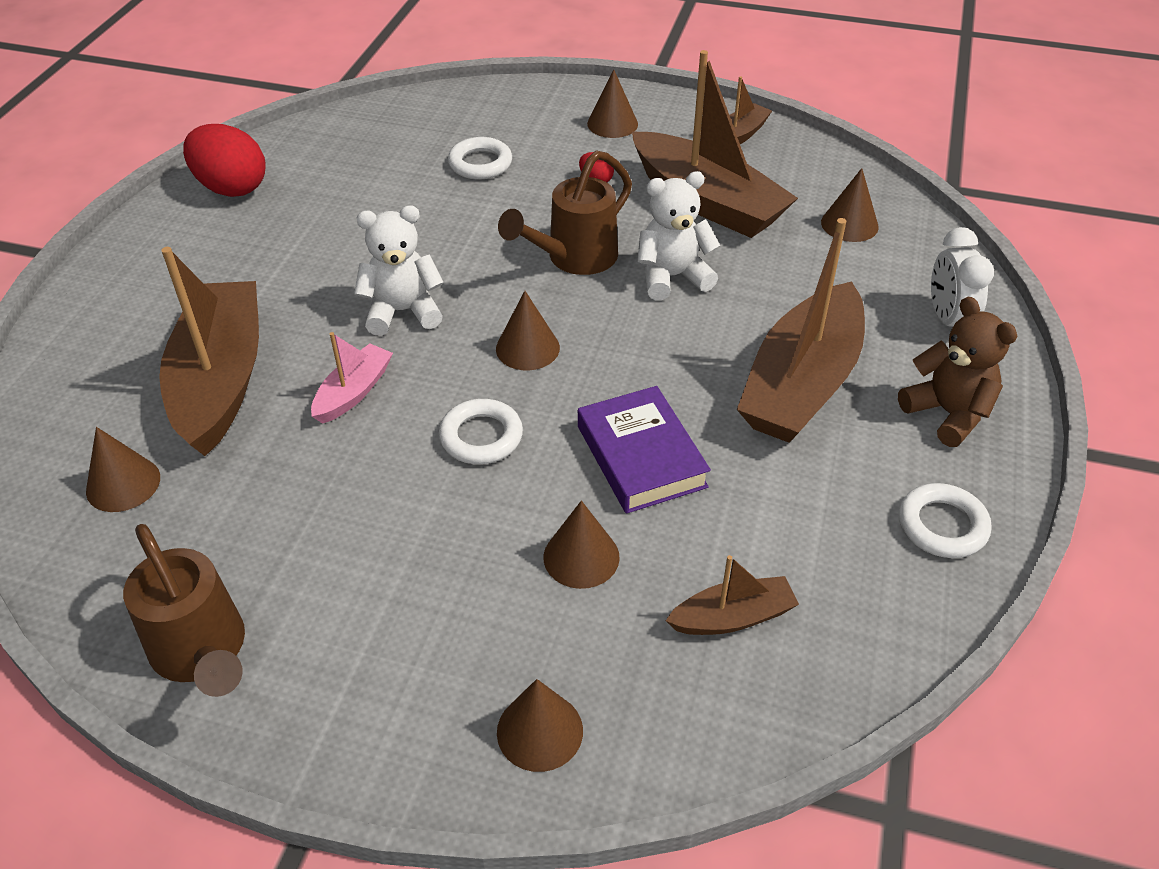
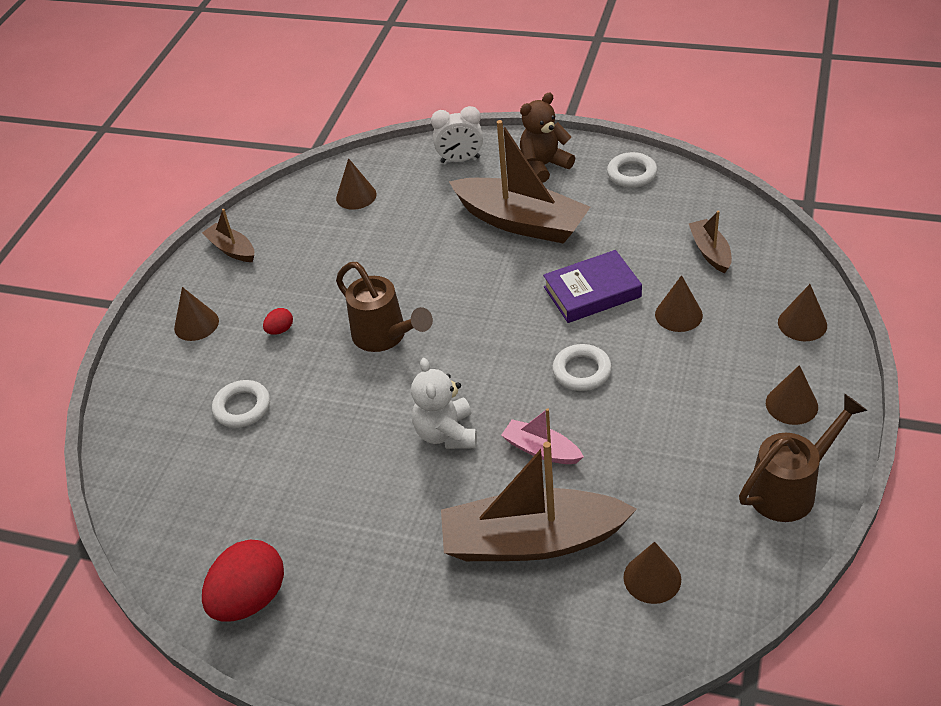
camera: 85 degrees left, 0 degrees up
brown cone [496,291,560,370] -> brown cone moved to [766,365,818,425]
brown boat [632,50,798,238] -> none
white teddy bear [637,171,720,300] -> none

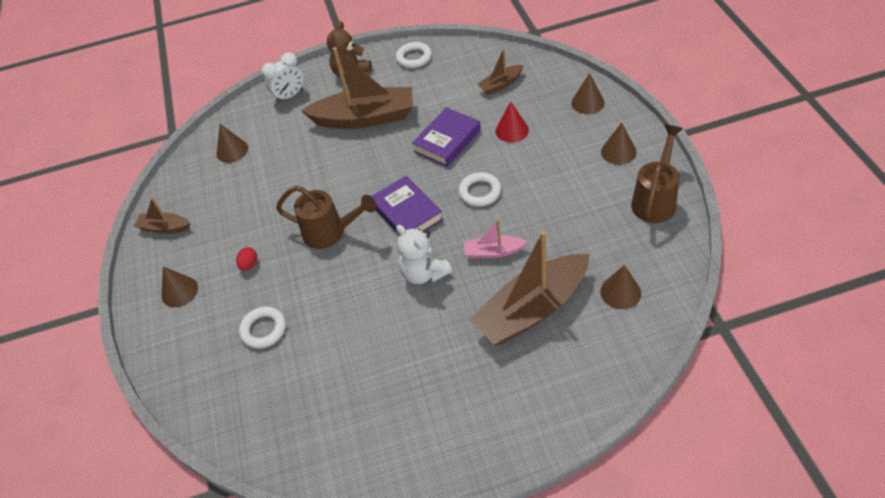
camera: 30 degrees left, 5 degrees up
red egg [202,540,284,622] -> none
brown cone [655,275,703,332] -> red cone [495,101,529,142]
brown boat [689,211,732,273] -> brown boat turned 75 degrees counterclockwise [477,48,524,95]
none -> purple book [371,176,443,236]

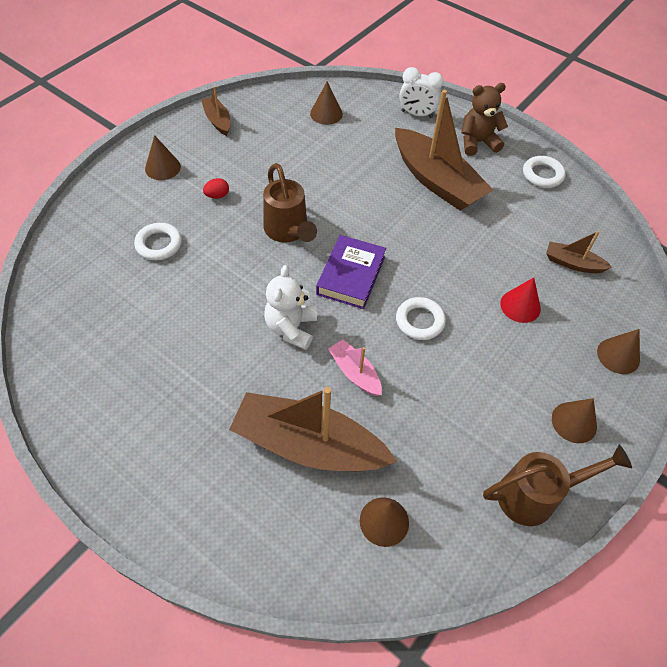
camera: 45 degrees right, 5 degrees up
purple book [412,107,481,167] -> none

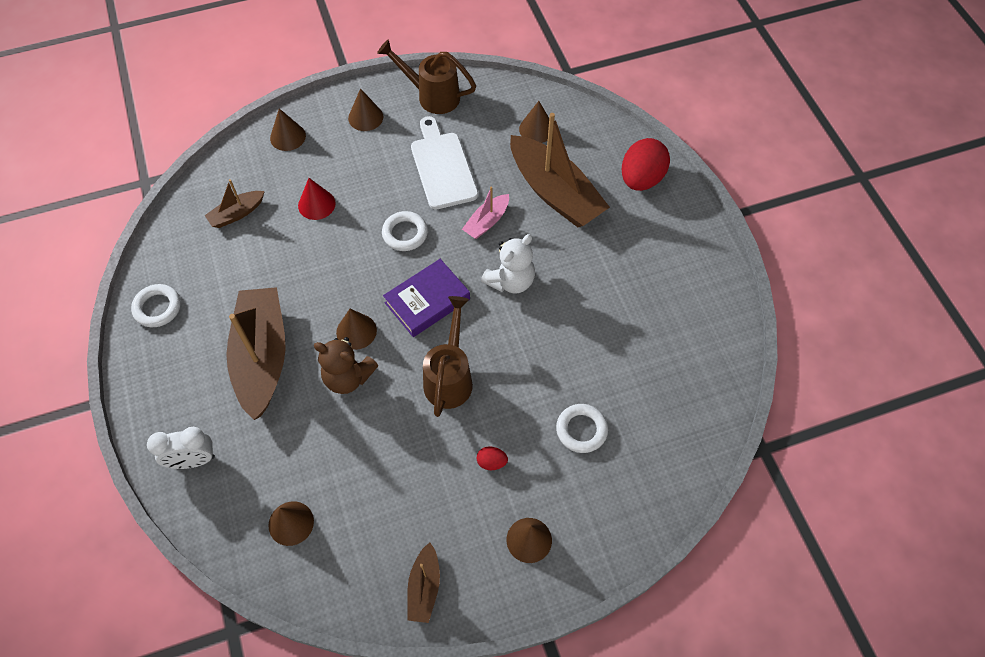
camera: 145 degrees left, 5 degrees up
pink boat [328,339,382,396] -> pink boat turned 45 degrees clockwise [462,187,509,239]
white clock [399,67,444,118] -> white clock turned 120 degrees clockwise [147,427,215,469]
brown teddy bear [461,83,508,156] -> brown teddy bear moved to [314,337,378,394]
brown boat [546,231,612,273] -> brown boat turned 90 degrees clockwise [204,179,265,228]
none -> brown cone [336,309,377,350]
none -> white cutting board [411,116,478,209]
none -> red egg [622,138,670,191]

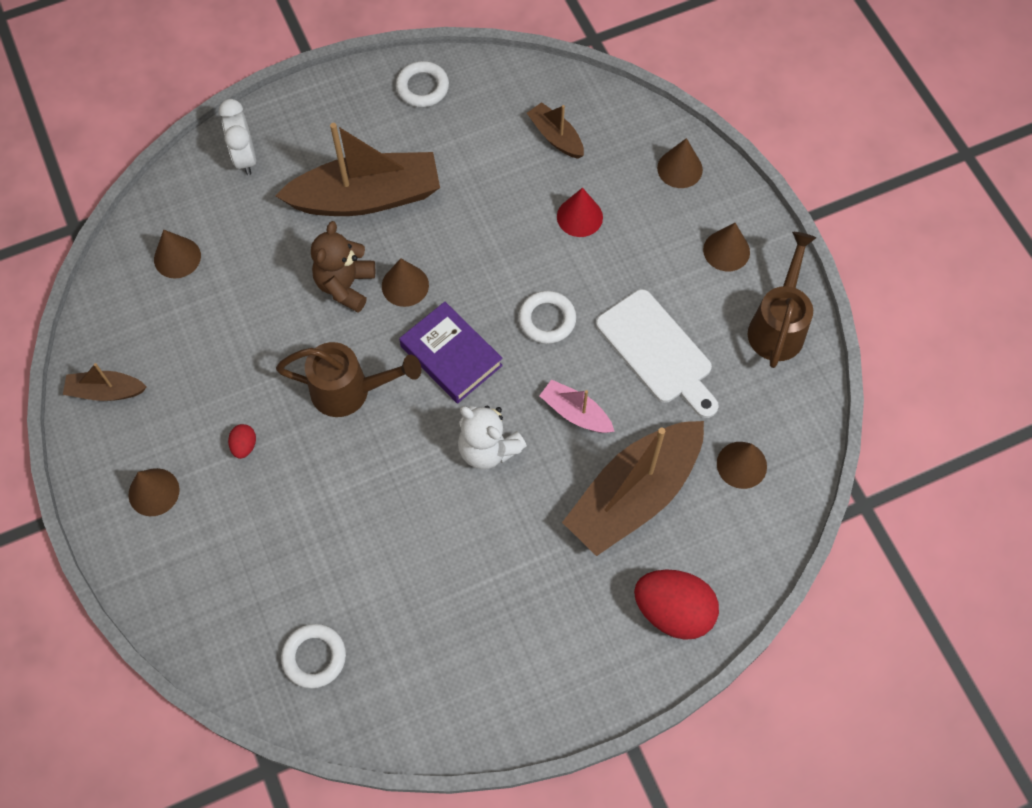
camera: 85 degrees right, 5 degrees up
white cutting board [411,116,478,209] -> white cutting board turned 75 degrees clockwise [596,289,719,418]
white ring [556,404,608,453] -> white ring moved to [281,624,346,689]

